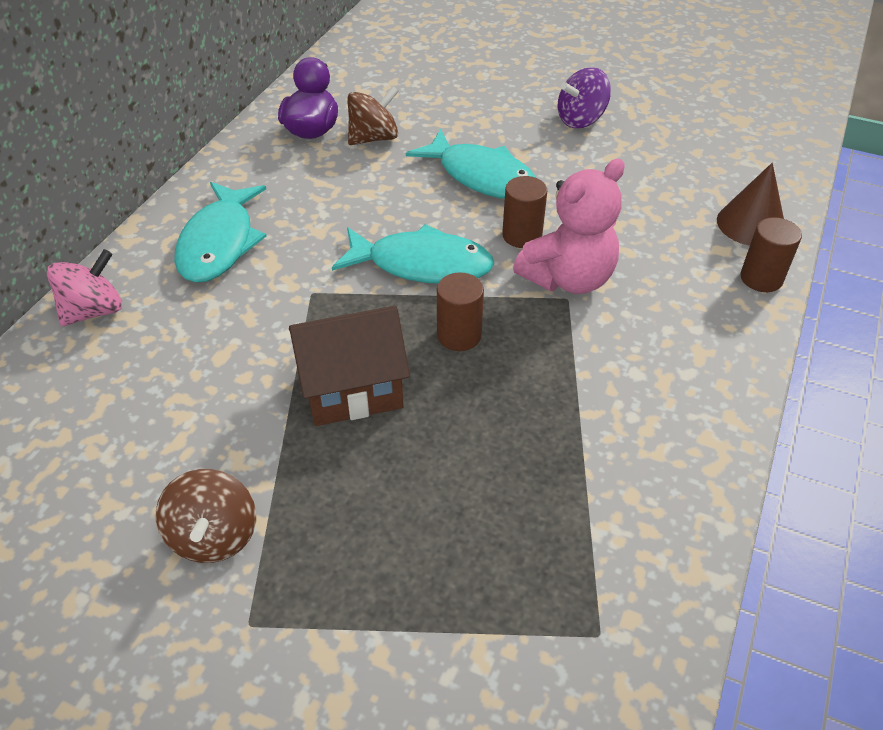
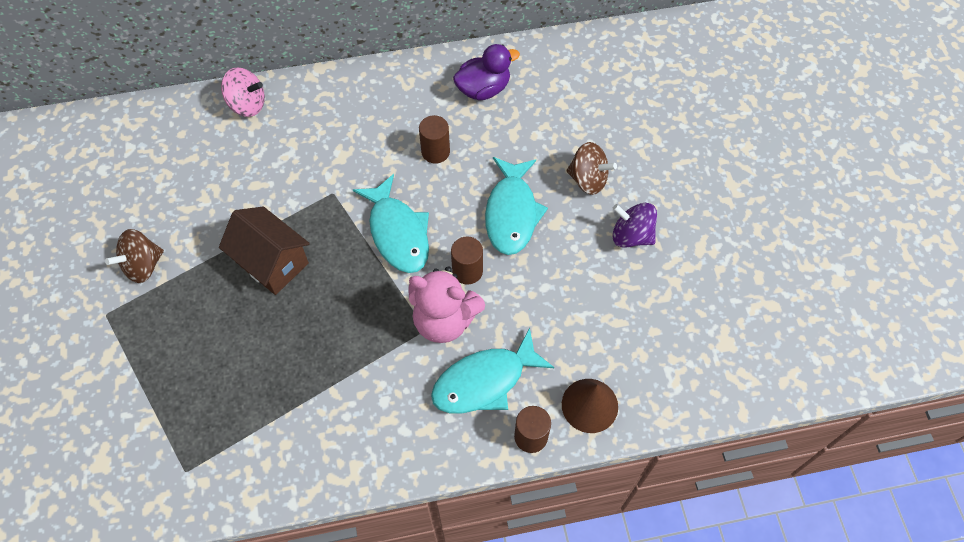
camera: 55 degrees right, 15 degrees up
turquoise fish [174,182,267,283] -> turquoise fish moved to [431,328,554,414]
brown spinning top [347,86,399,145] -> brown spinning top moved to [566,142,617,195]
brown cylinder [437,273,484,351] -> brown cylinder moved to [419,115,450,164]

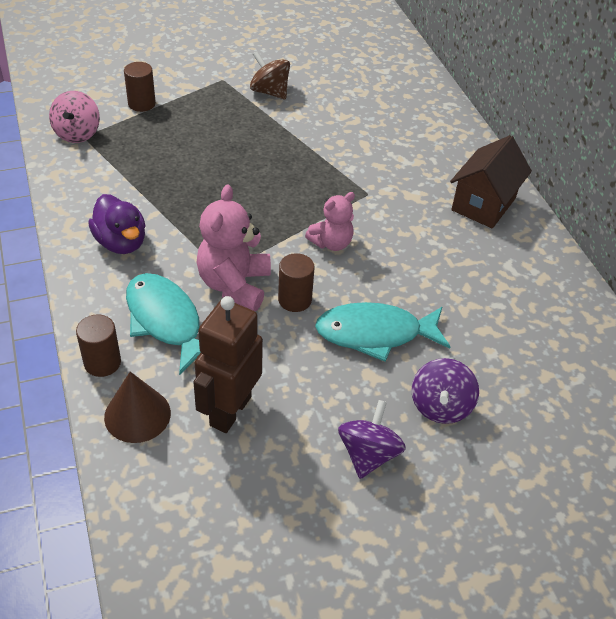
camera: 80 degrees right, 15 degrees down
brown house [219,207,310,295] -> brown house moved to [450,135,532,228]
pink spinning top [221,67,265,117] -> pink spinning top moved to [49,91,100,143]
turquoise fish [353,174,429,273] -> pink teddy bear [305,192,355,251]
brown cylinder [419,115,450,164] -> brown cylinder moved to [124,62,156,112]
purple duck [453,44,520,100] -> purple duck moved to [88,194,146,254]
brown spinning top [566,142,617,195] -> purple spinning top [411,358,479,424]
none -> brown robot [194,296,263,433]

